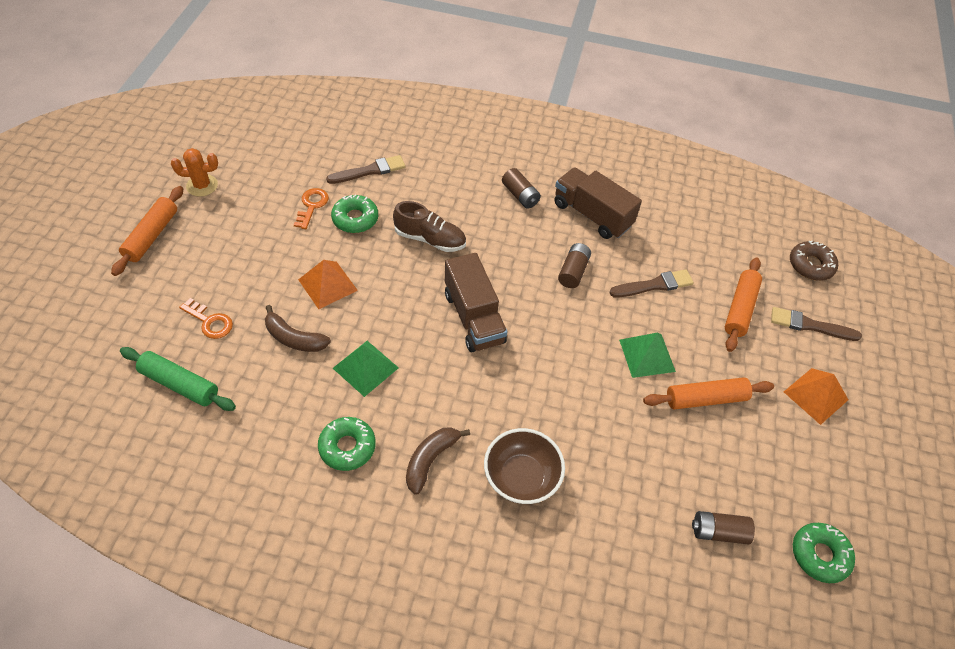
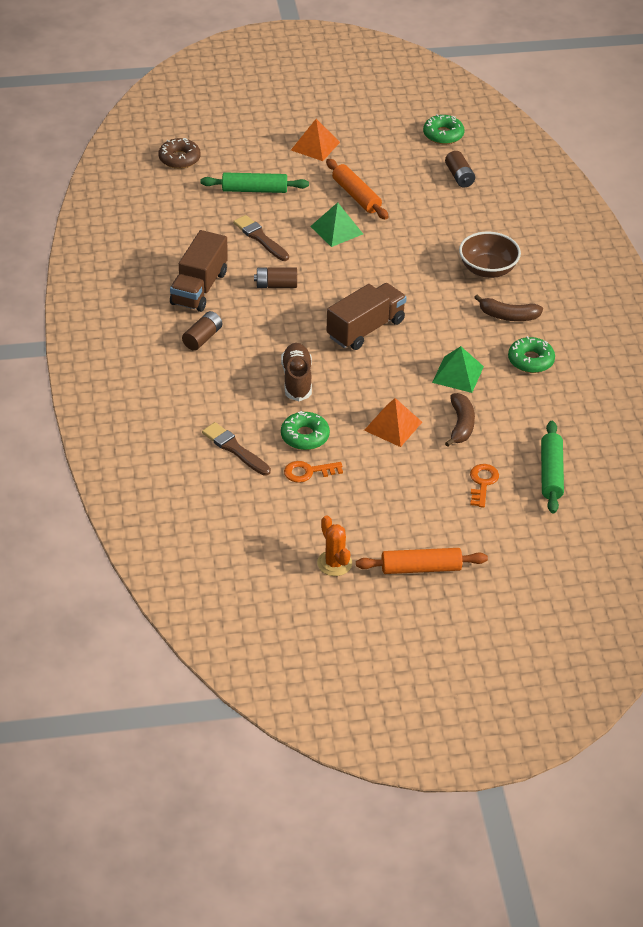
camera: 110 degrees left, 10 degrees down
orange rolling pin [725,258,762,352] -> green rolling pin [201,172,309,193]
brown brush [771,307,862,341] -> none

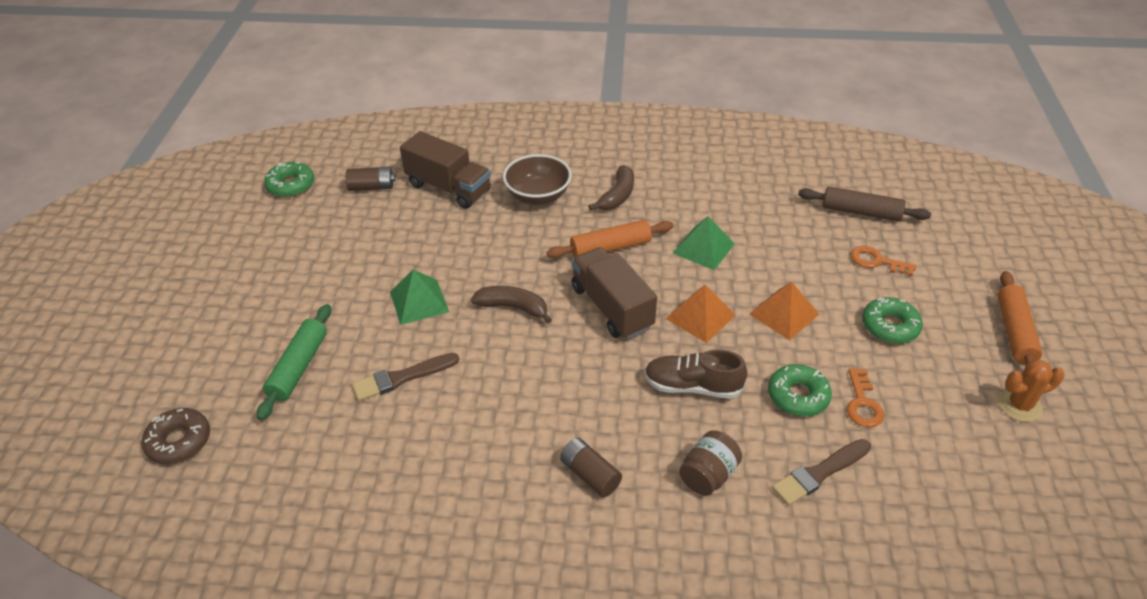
camera: 75 degrees left, 0 degrees up
brown truck [170,230,228,312] -> brown truck moved to [400,131,491,209]
brown battery [254,268,297,288] -> none
orange pyramid [291,119,340,161] -> orange pyramid moved to [666,285,735,343]
orange rolling pin [326,159,389,220] -> orange rolling pin moved to [546,220,674,258]
brown banana [445,393,475,447] -> brown banana moved to [471,286,552,324]
green donut [508,336,555,373] -> green donut moved to [862,297,923,344]
green rolling pin [541,421,564,513] -> brown rolling pin [798,186,931,222]
none -> brown jar [679,430,742,496]

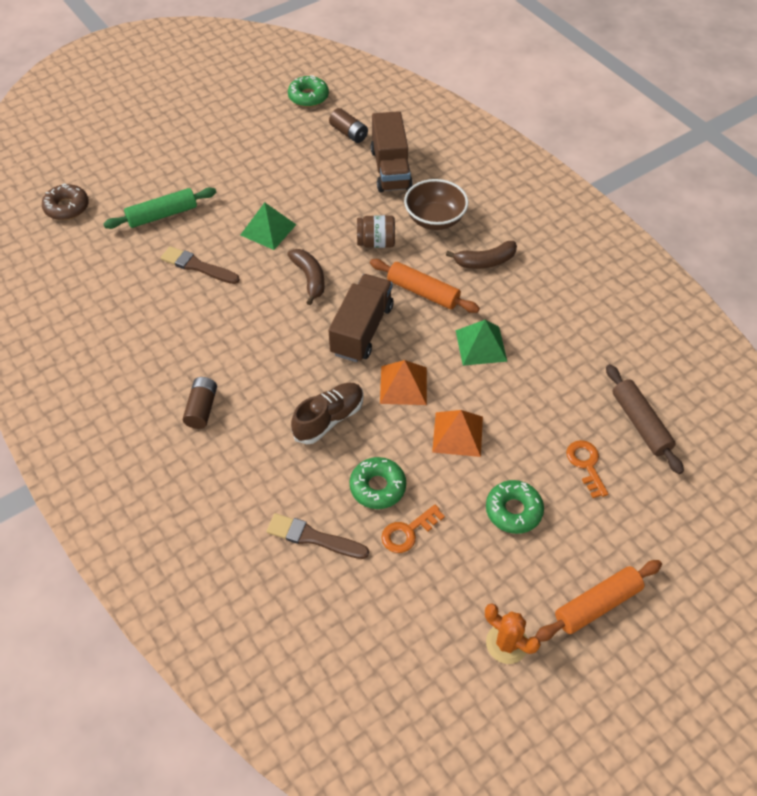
camera: 50 degrees right, 10 degrees up
brown shoe [644,349,747,399] -> brown shoe turned 75 degrees clockwise [291,383,364,444]
brown jar [679,430,742,496] -> brown jar moved to [357,215,395,248]

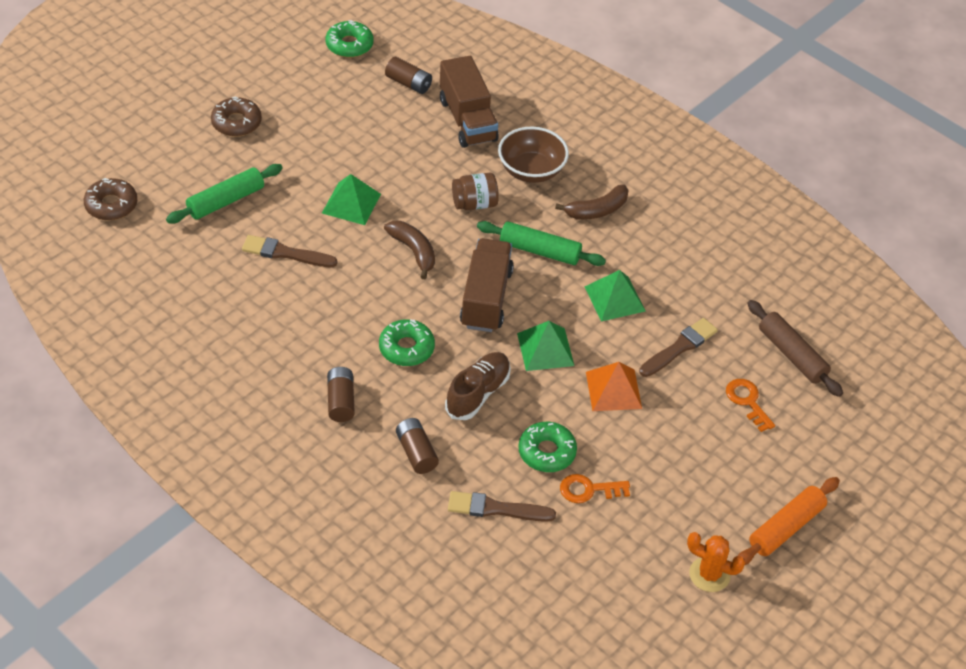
camera: 15 degrees left, 5 degrees down
orange rolling pin [370,259,480,313] -> green rolling pin [477,221,606,266]
orange pyramid [380,360,427,405] -> green pyramid [517,321,574,371]
orange key [381,505,445,553] -> orange key turned 45 degrees clockwise [560,474,630,503]
green donut [486,480,544,534] -> green donut moved to [379,319,435,366]
none -> brown donut [211,96,262,137]
none -> brown battery [396,418,439,474]
none -> brown brush [639,318,718,377]

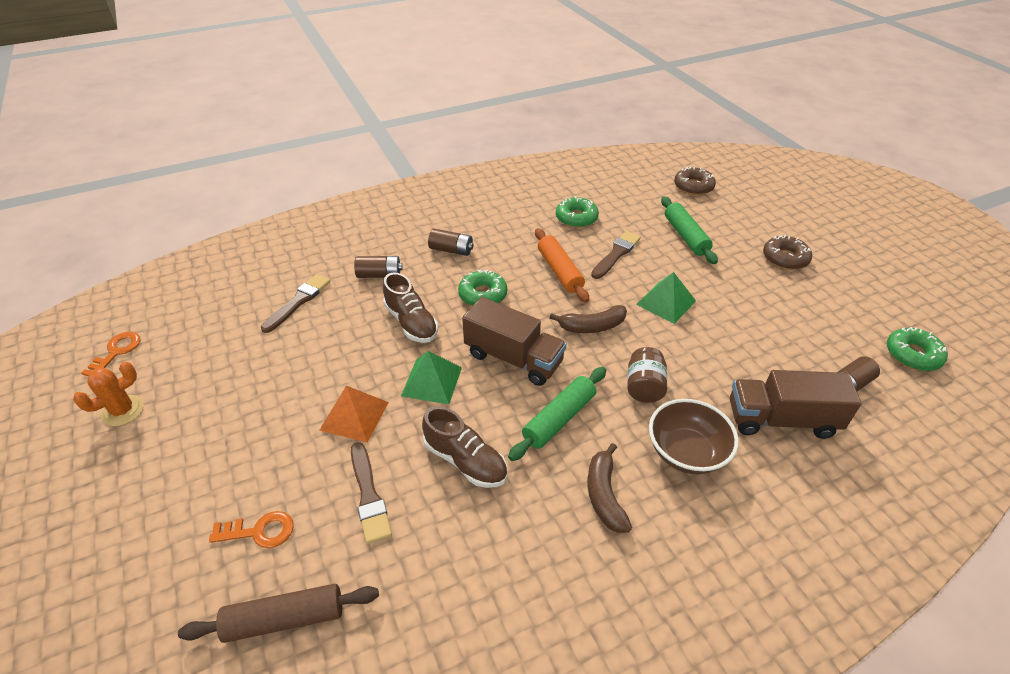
camera: 115 degrees right, 5 degrees down
green donut [518,422,577,472] -> green donut moved to [556,196,599,228]
orange key [560,474,630,503] -> orange key moved to [81,332,141,376]
green pyramid [585,270,646,321] -> brown shoe [422,406,507,488]
orange rolling pin [738,477,840,565] -> orange rolling pin moved to [535,228,589,303]

